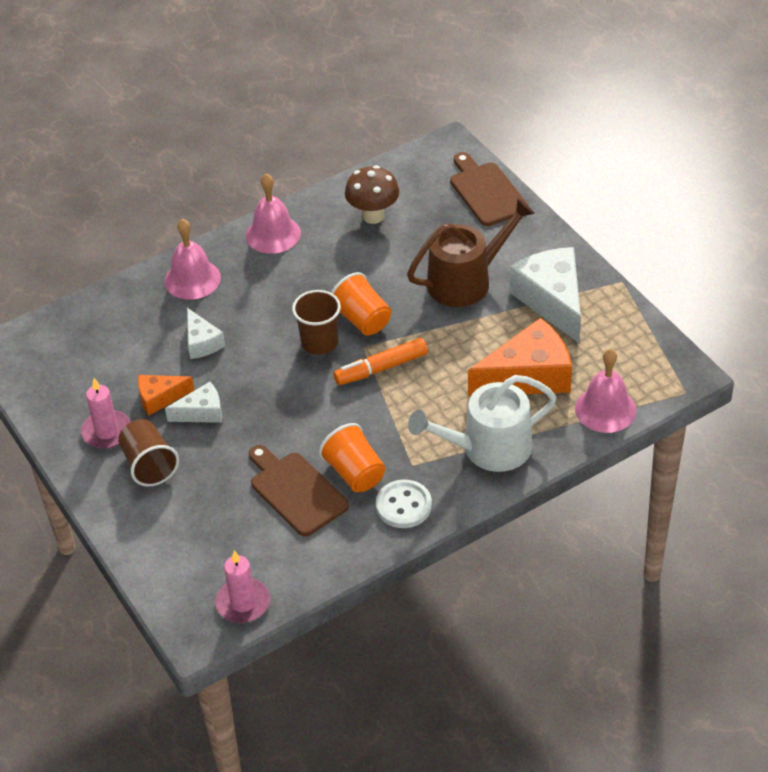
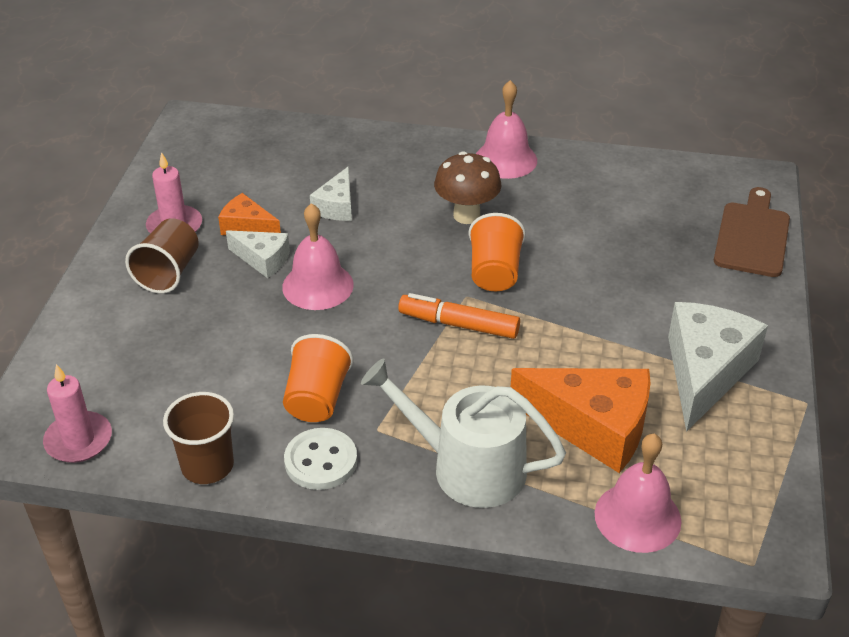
camera: 40 degrees right, 5 degrees down
pink bell [165,219,221,300] -> pink bell moved to [282,203,354,310]
brown cutting board [249,445,349,536] -> none
brown cup [292,290,341,355] -> brown cup moved to [163,392,234,484]
brown mushroom [345,165,400,224] -> brown mushroom moved to [434,151,502,224]
brown watering can [407,198,535,307] -> none

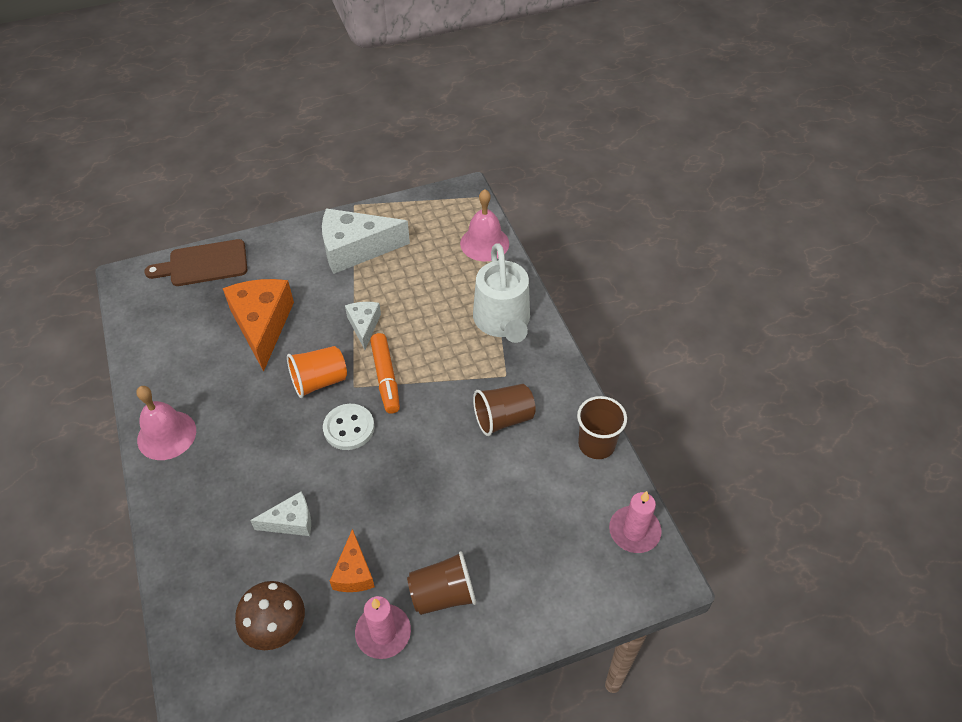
camera: 120 degrees left, 10 degrees up
white cheese [226,230,290,278] -> white cheese moved to [345,302,381,350]
pink bell [282,203,354,310] -> none
orange cup [283,334,354,422] -> brown cup [473,384,536,436]
white button [284,428,357,490] -> white button moved to [323,404,374,450]
brown mushroom [434,151,502,224] -> brown mushroom moved to [235,581,305,650]
orange cheese [511,368,650,473] -> orange cheese moved to [223,279,294,372]

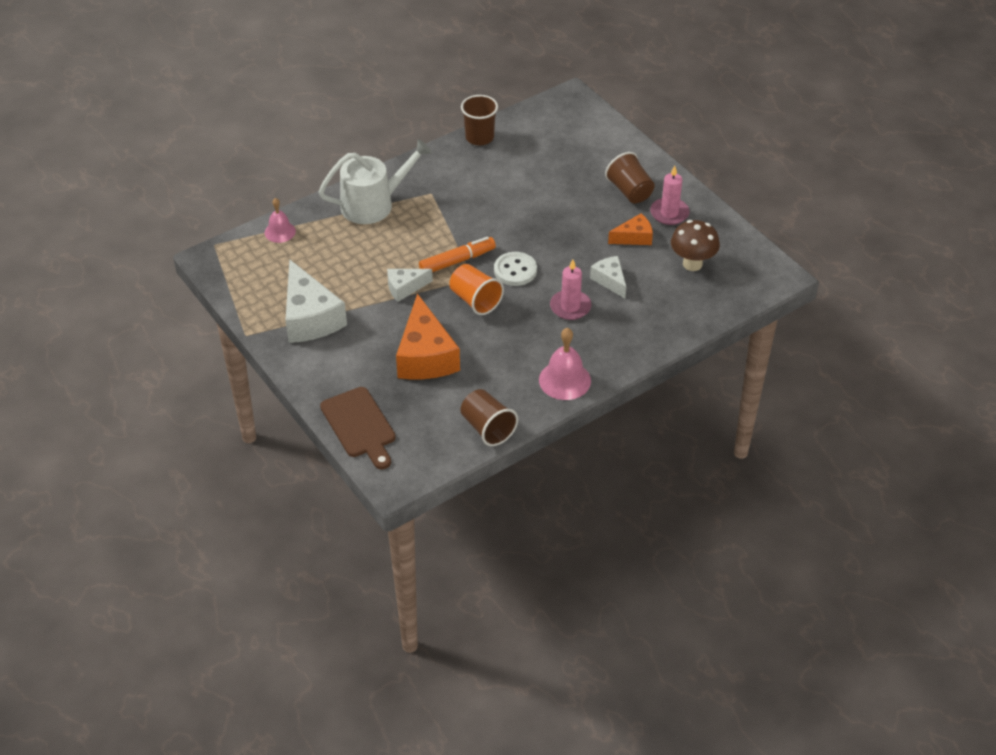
camera: 105 degrees left, 5 degrees down
orange cheese [223,279,294,372] -> orange cheese turned 75 degrees counterclockwise [396,293,460,379]
pink bell [460,189,509,261] -> pink bell [265,198,296,243], size x0.65
brown cup [473,384,536,436] -> brown cup moved to [461,389,518,446]
pink candle [609,491,662,553] -> pink candle moved to [550,259,591,320]

